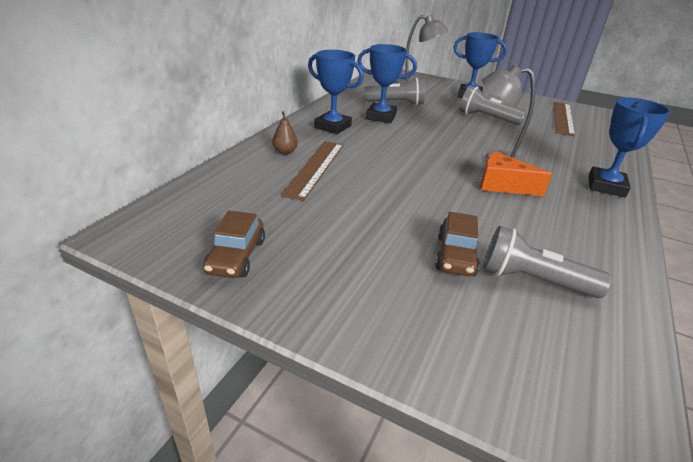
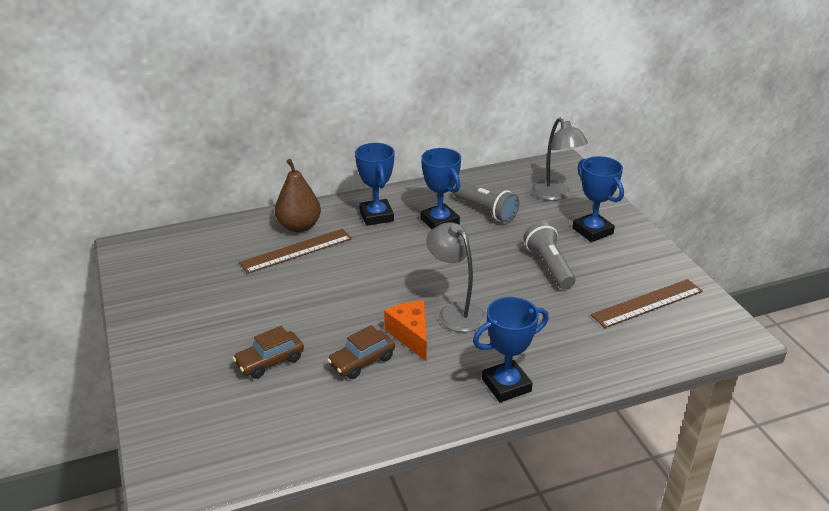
camera: 45 degrees right, 0 degrees up
brown car [203,211,265,278] -> brown car moved to [327,325,395,379]
brown pear [272,111,298,155] -> brown pear [275,159,321,232], size x1.92
grey flashlight [483,226,612,298] -> none

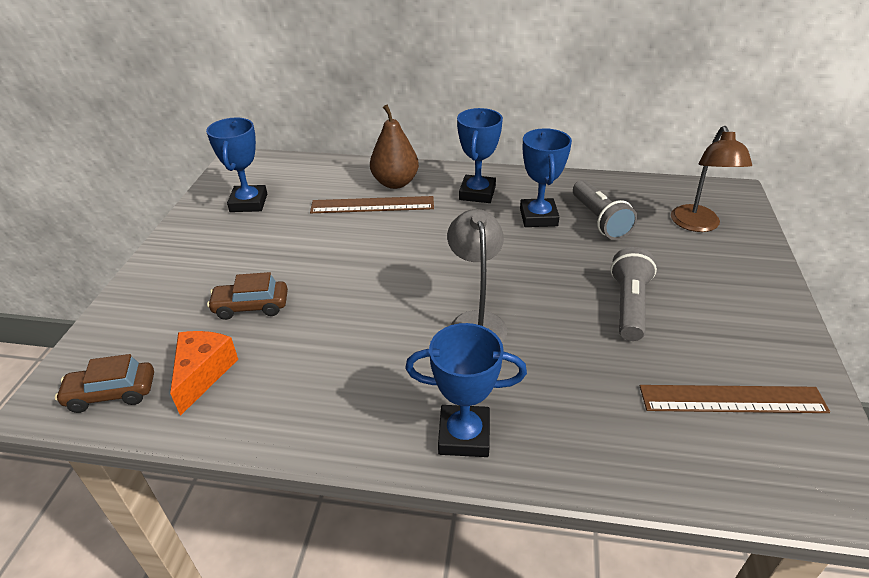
camera: 30 degrees right, 5 degrees up
brown car [327,325,395,379] -> brown car moved to [55,354,154,413]
orange cheese [384,300,427,361] -> orange cheese moved to [170,331,238,416]
grey lamp [532,118,588,201] -> brown lamp [671,126,752,232]
blue trophy [572,156,624,242] -> blue trophy moved to [206,118,267,212]

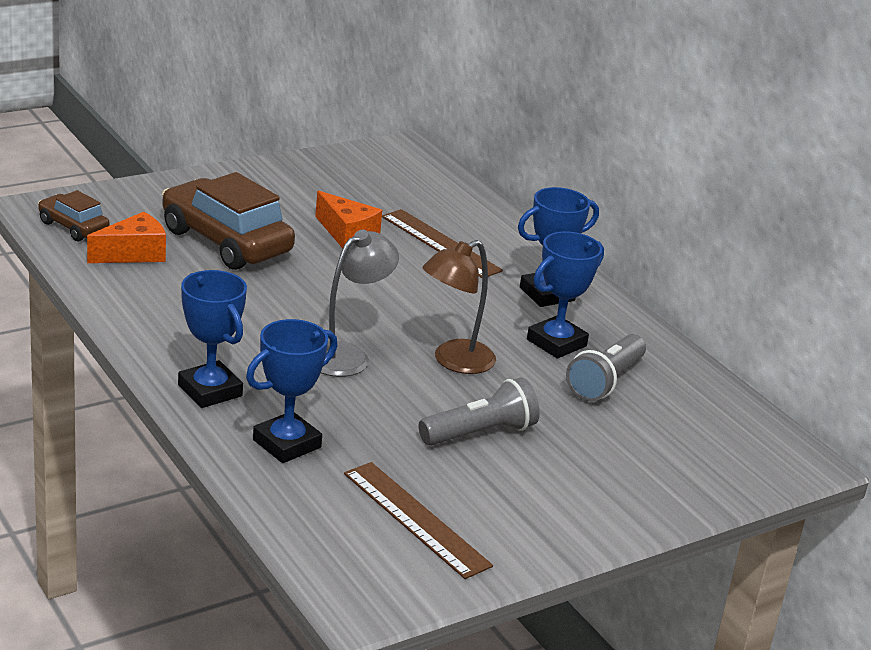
camera: 45 degrees right, 10 degrees down
blue trophy [206,118,267,212] -> blue trophy moved to [246,319,337,463]
brown car [207,272,288,320] -> brown car [162,172,295,270], size x1.90
brown pear [370,104,419,189] -> none
brown lamp [671,126,752,232] -> brown lamp moved to [423,240,496,374]
none -> orange cheese [315,191,382,248]

